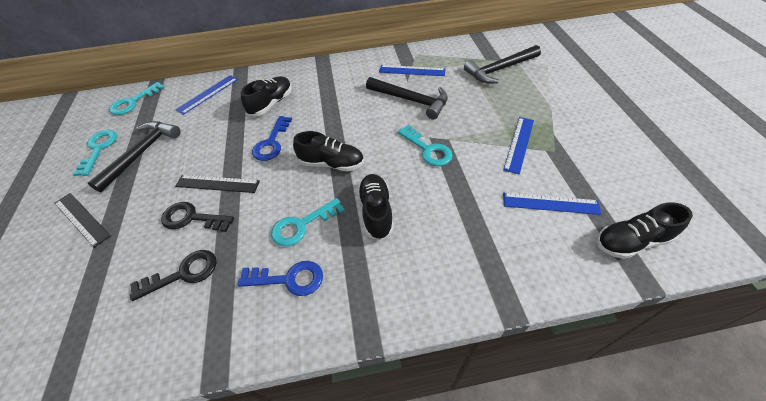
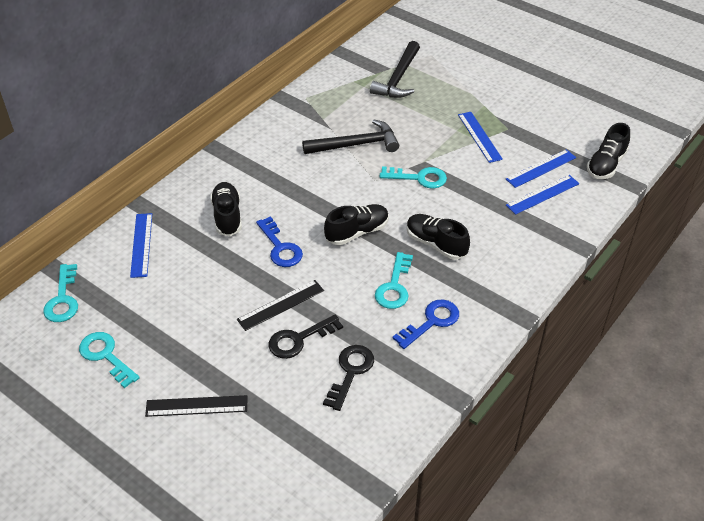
camera: 45 degrees left, 5 degrees down
black hammer [88,121,181,192] -> none
blue ruler [379,65,445,76] -> blue ruler moved to [506,175,579,215]

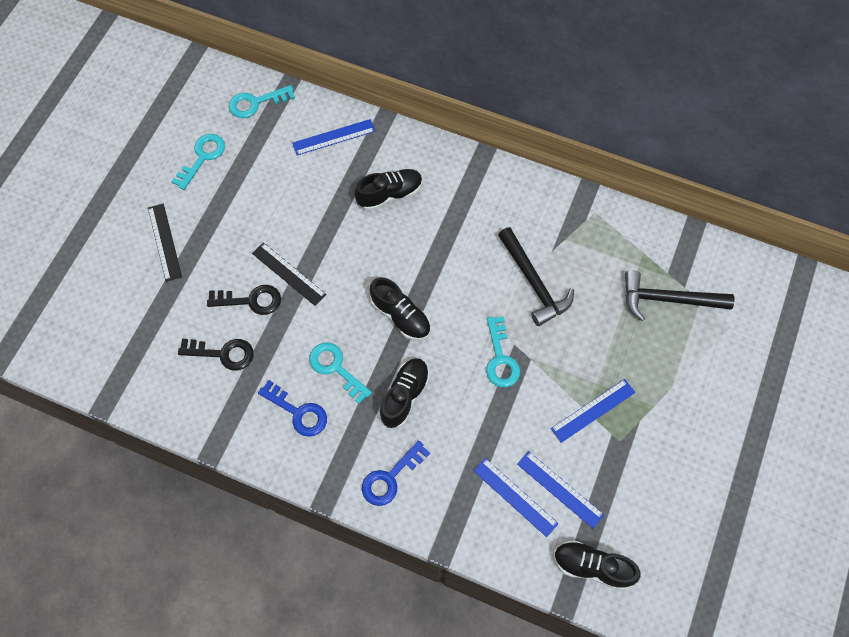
camera: 75 degrees right, 20 degrees up
blue key [256,216,303,267] -> blue key moved to [362,440,430,506]
black key [269,315,343,359] -> black key turned 135 degrees clockwise [207,285,281,315]
turquoise key [375,252,413,309] -> turquoise key turned 45 degrees clockwise [309,343,372,404]

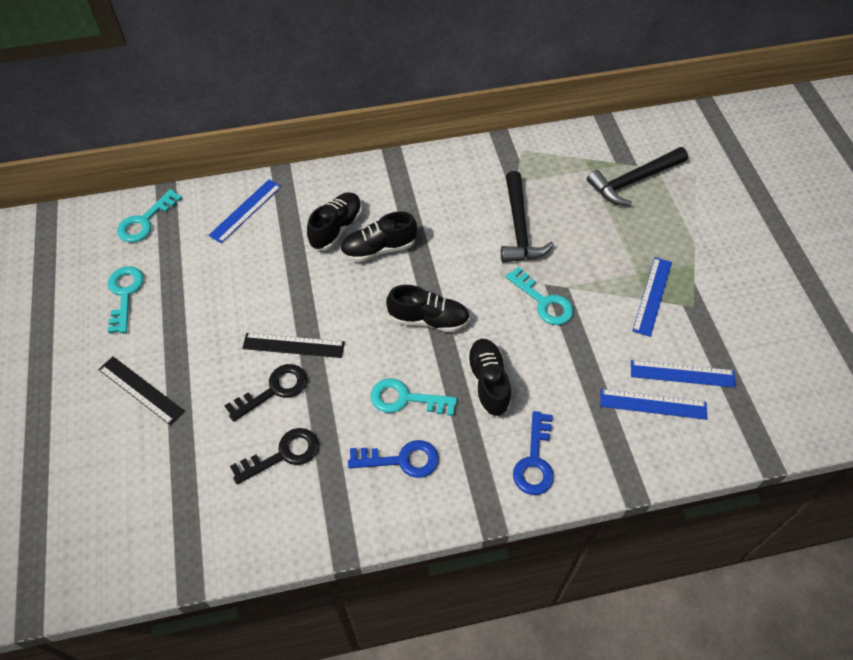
camera: 35 degrees left, 10 degrees down
black hammer [498,227,574,326] -> black hammer turned 60 degrees clockwise [501,171,554,263]
black shoe [554,540,641,590] -> black shoe moved to [340,211,417,262]

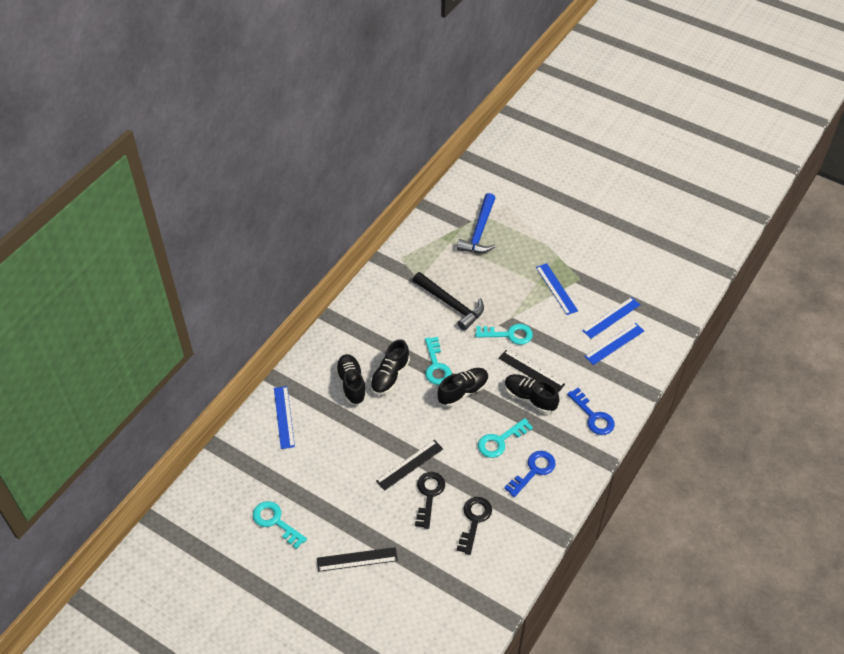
camera: 45 degrees left, 5 degrees down
turquoise key [117,189,182,242] -> turquoise key moved to [425,337,452,385]
black hammer [587,147,688,206] -> blue hammer [457,193,496,253]
none -> black ruler [499,350,565,393]

